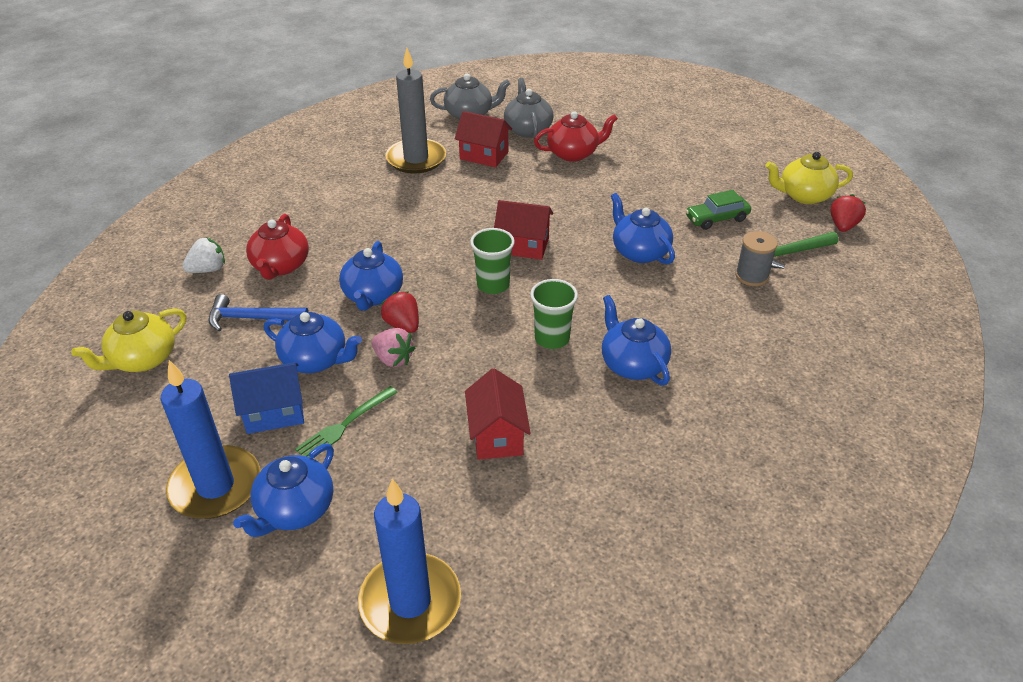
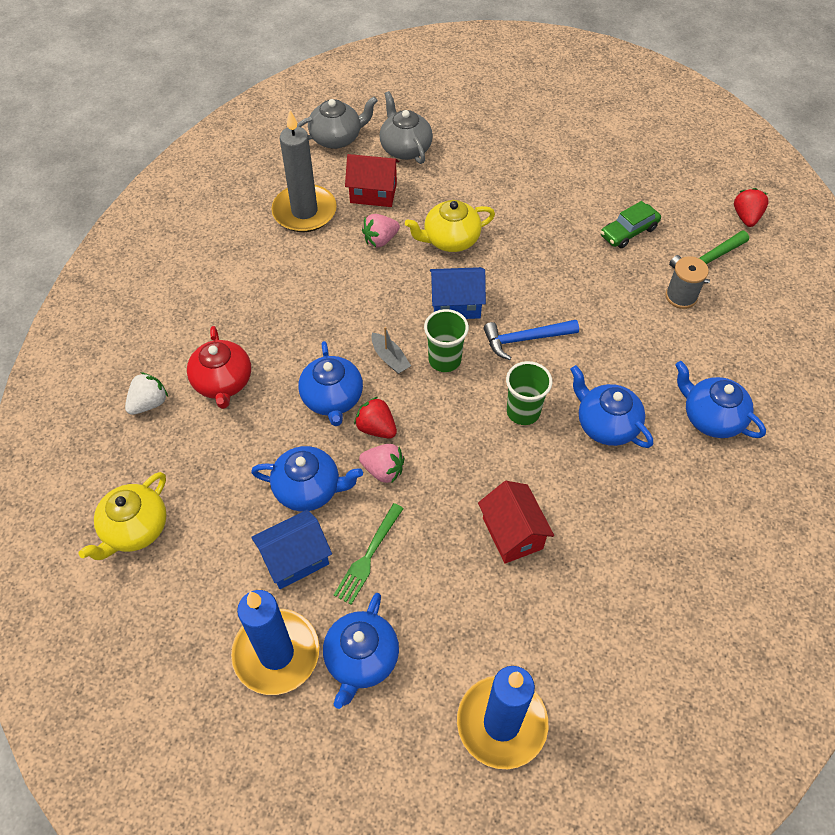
camera: 15 degrees left, 15 degrees up
blue hammer [209,294,309,331] -> blue hammer moved to [484,320,579,360]
red house [494,200,553,260] -> blue house [430,267,486,319]
red teapot [534,111,618,162] -> none
blue teapot [611,193,675,264] -> blue teapot moved to [675,361,766,438]
yellow teapot [765,152,853,204] -> yellow teapot moved to [405,200,495,252]
none -> pink strawberry [362,214,400,247]
none -> grey boat [371,327,411,374]

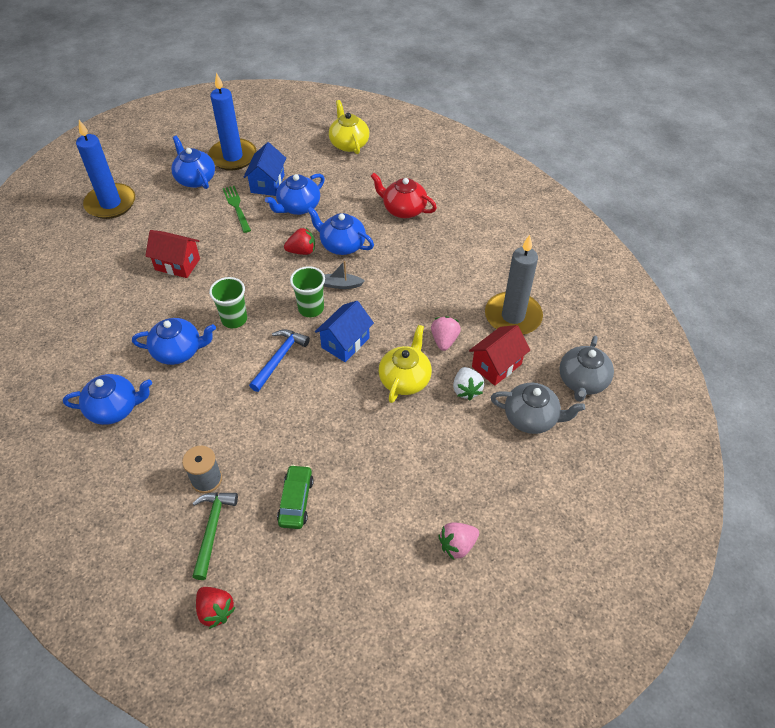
camera: 130 degrees right, 5 degrees down
white strawberry [125,372,168,415] -> white strawberry moved to [453,367,484,400]
pink strawberry [359,444,405,484] -> pink strawberry moved to [438,522,479,560]

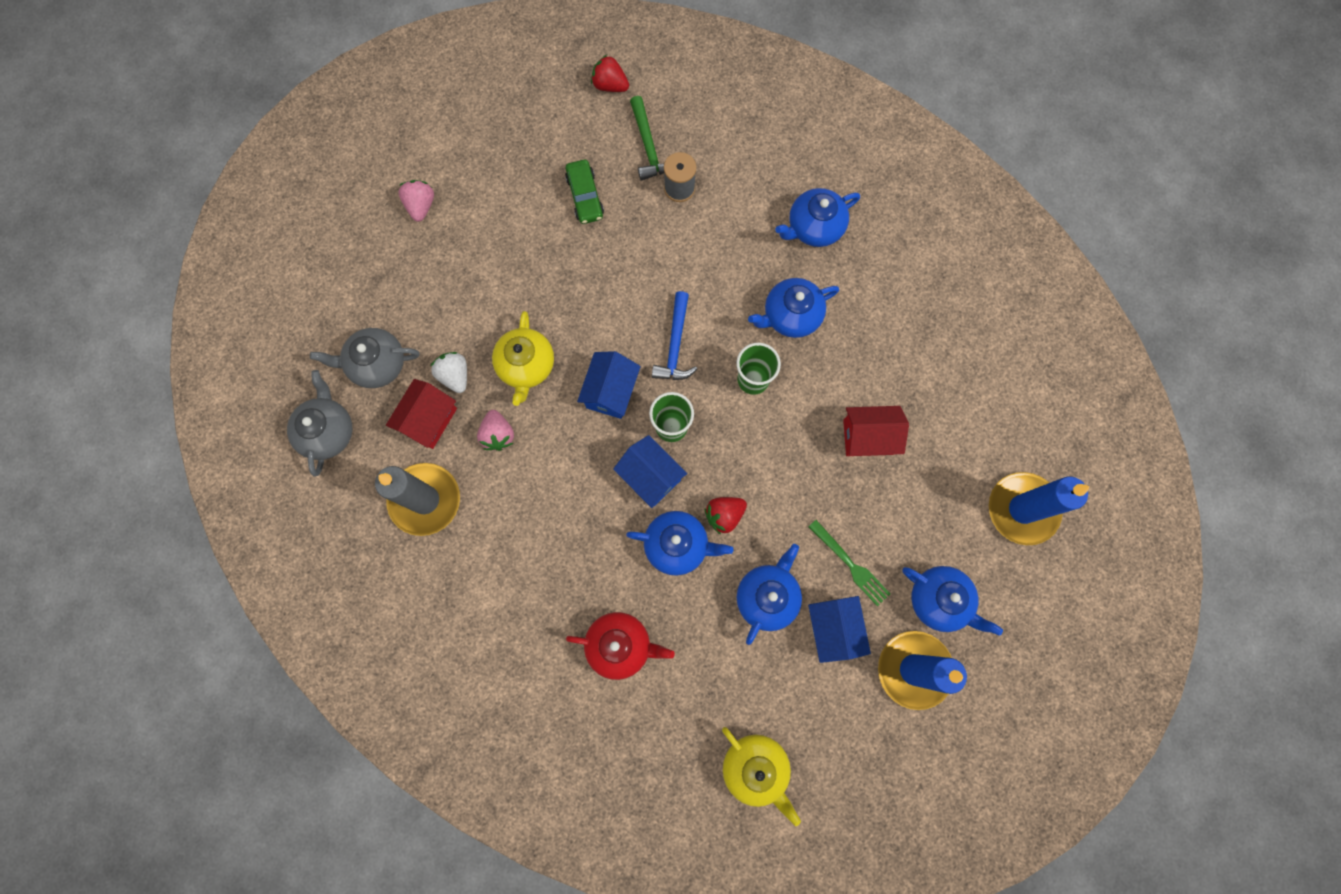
camera: 160 degrees right, 25 degrees up
grey boat [324,261,364,289] -> blue house [613,435,687,508]
pink strawberry [438,522,479,560] -> pink strawberry turned 45 degrees counterclockwise [398,180,434,222]

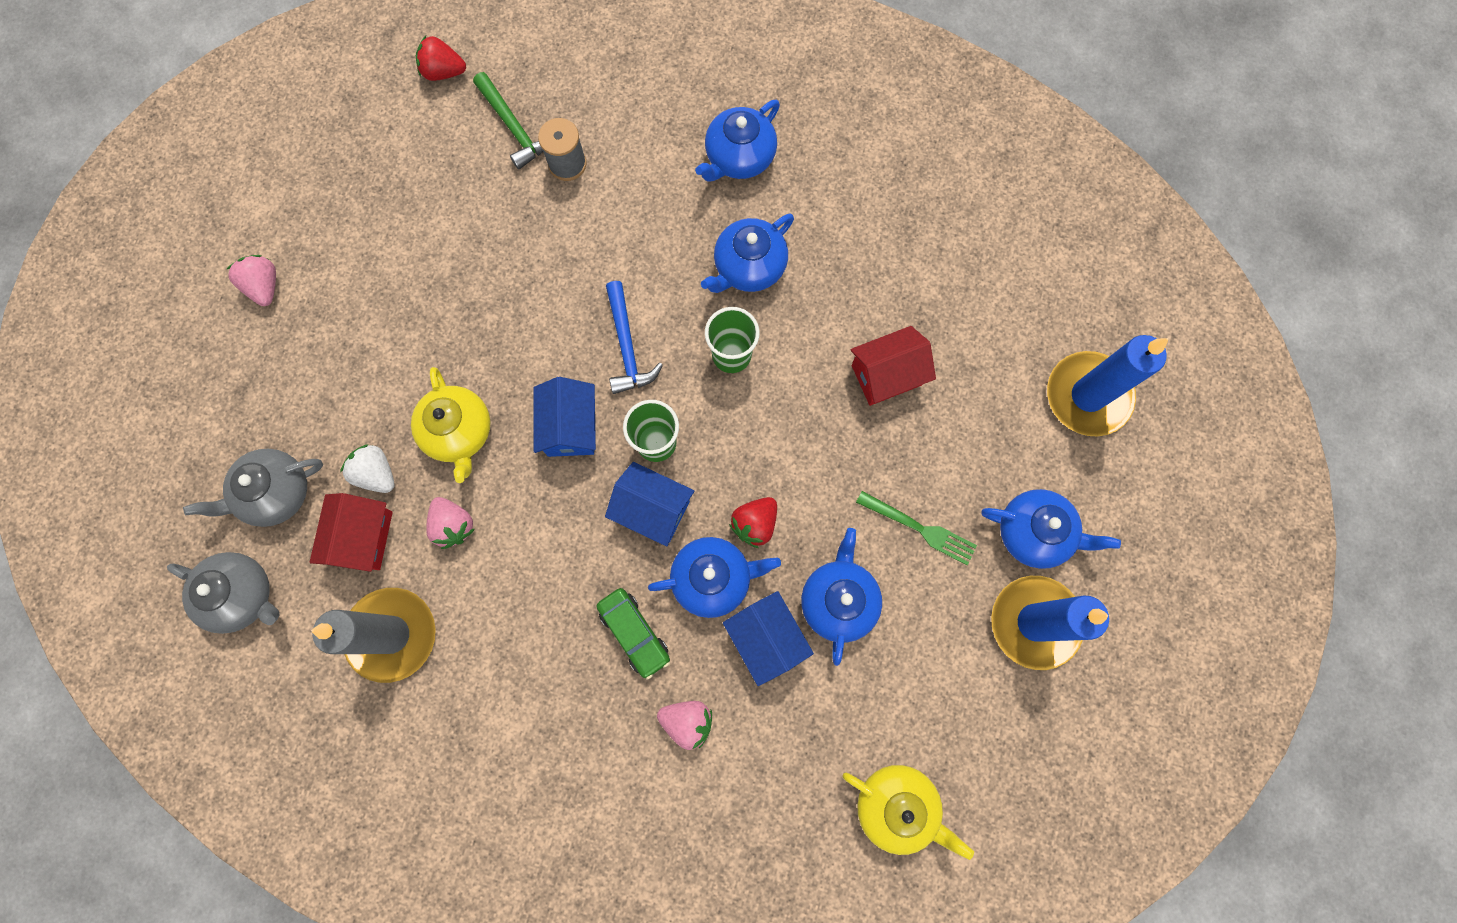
camera: 20 degrees left, 0 degrees up
grey teapot [287,370,352,477] -> grey teapot turned 135 degrees clockwise [167,552,280,634]
green car [565,160,604,224] -> green car moved to [596,588,670,680]
red teapot [566,612,675,680] -> pink strawberry [657,701,712,750]
blue house [808,596,871,663] -> blue house moved to [723,591,814,686]

